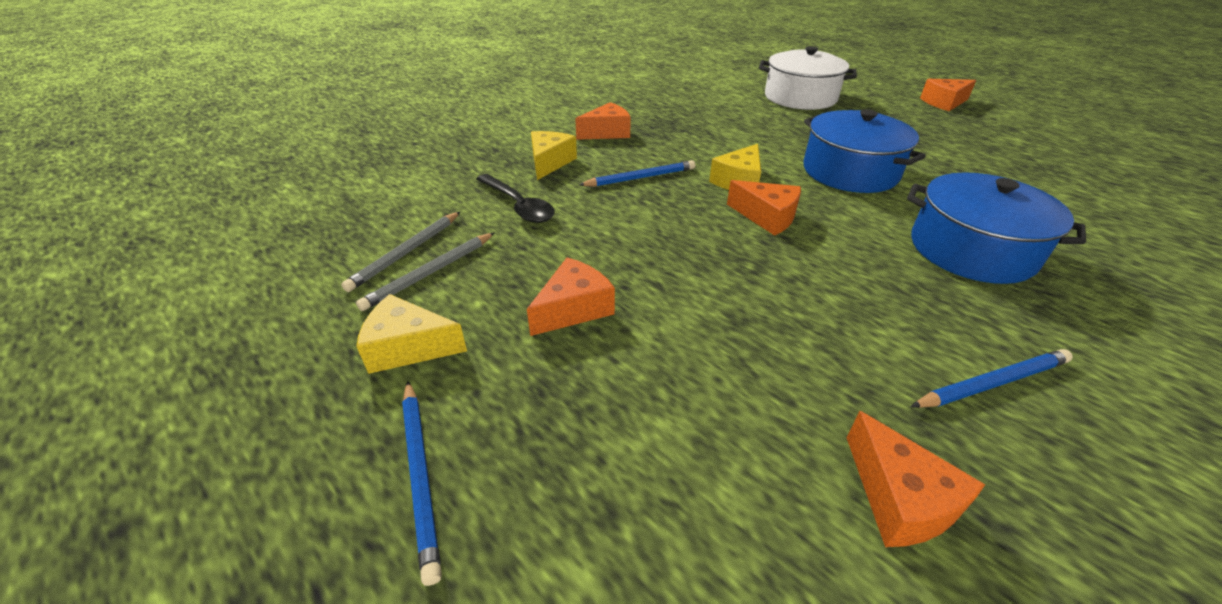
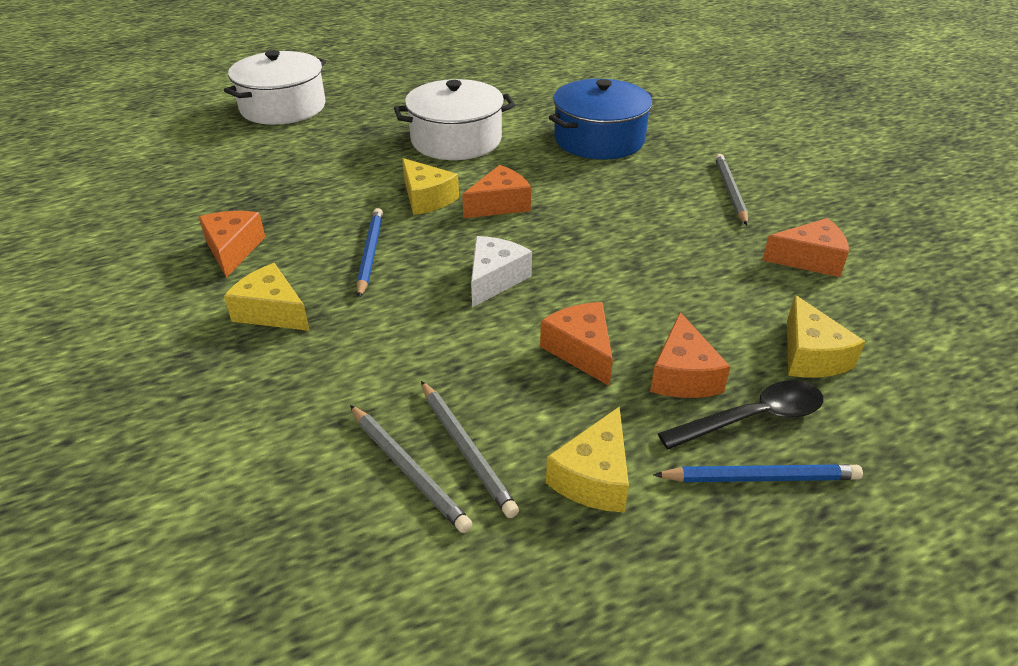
camera: 70 degrees left, 0 degrees up
black spoon [476,174,555,223] -> black spoon moved to [658,381,823,449]
blue pot [804,109,926,193] -> white pot [394,79,515,160]
blue pencil [910,349,1073,408] -> grey pencil [715,154,748,226]
orange cheese [920,79,976,111] -> orange cheese moved to [650,312,731,398]
none -> white cheese [471,236,532,308]
none -> yellow cheese [787,295,866,377]

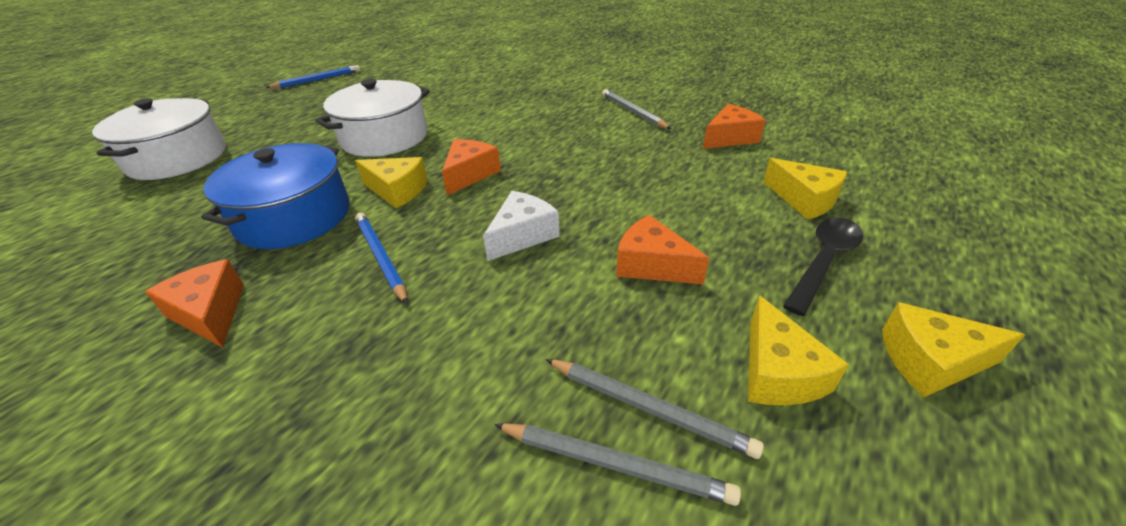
camera: 30 degrees left, 0 degrees up
yellow cheese [224,263,310,331] -> yellow cheese moved to [882,302,1025,397]
white cheese [471,236,532,308] -> white cheese turned 45 degrees clockwise [483,191,560,261]
blue pot [549,79,653,160] -> blue pot moved to [201,143,349,249]
orange cheese [650,312,731,398] -> none
blue pencil [653,464,863,482] -> blue pencil moved to [266,65,360,88]

